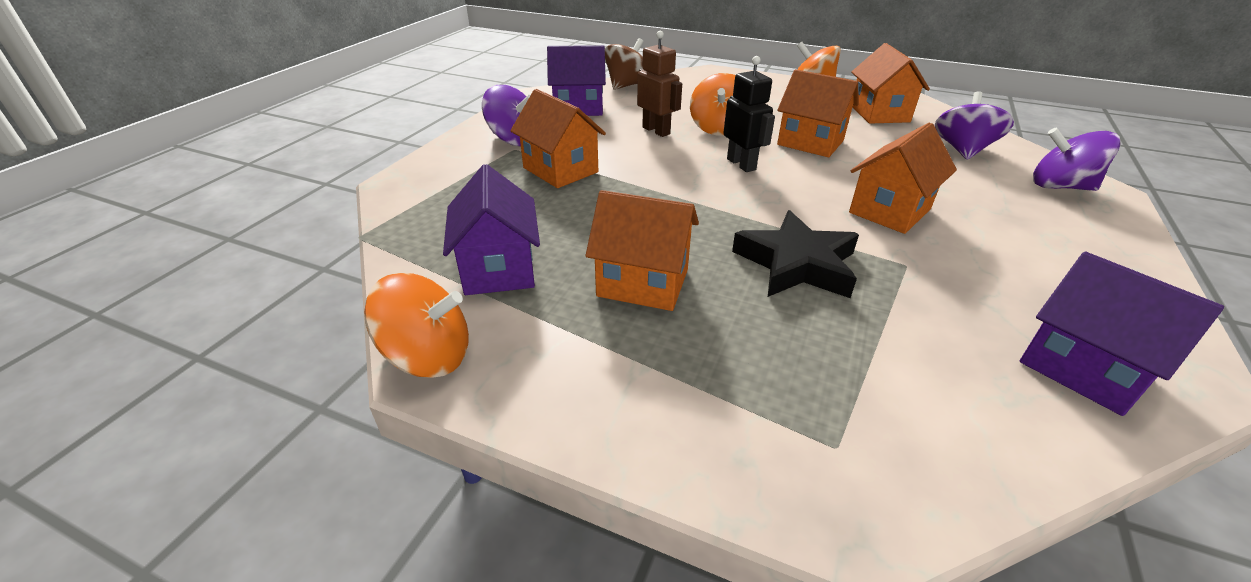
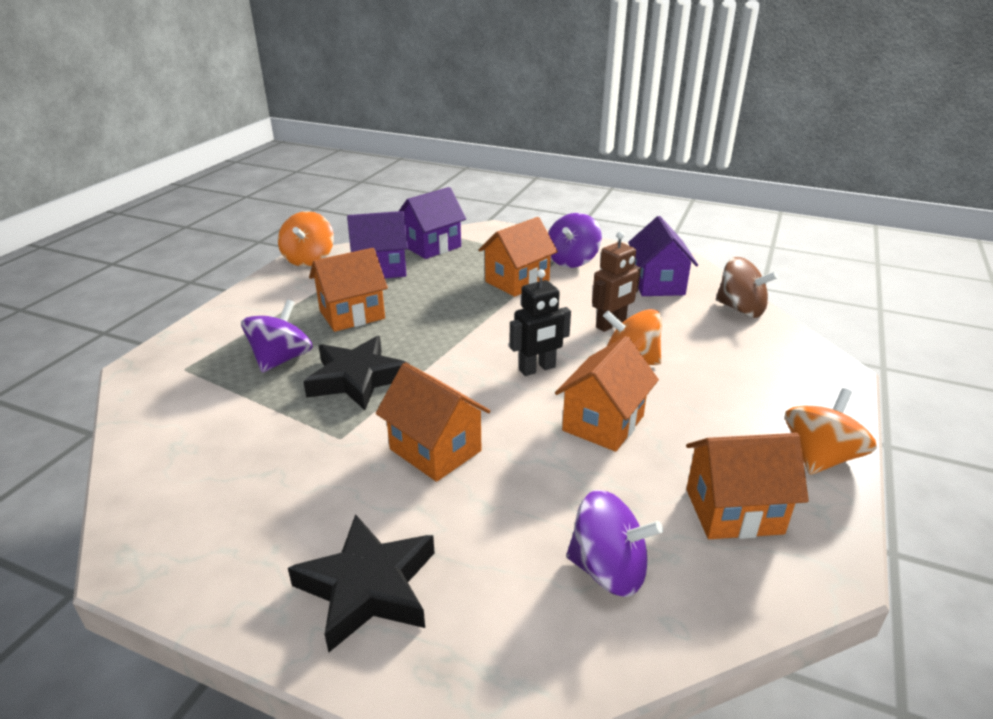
camera: 90 degrees right, 5 degrees down
orange house [586,190,699,311] -> orange house turned 45 degrees clockwise [309,248,388,332]
purple house [1020,252,1224,416] -> purple house moved to [399,187,466,259]
purple spinning top [1033,128,1121,191] -> purple spinning top moved to [241,299,313,373]
none -> black star [288,514,434,653]

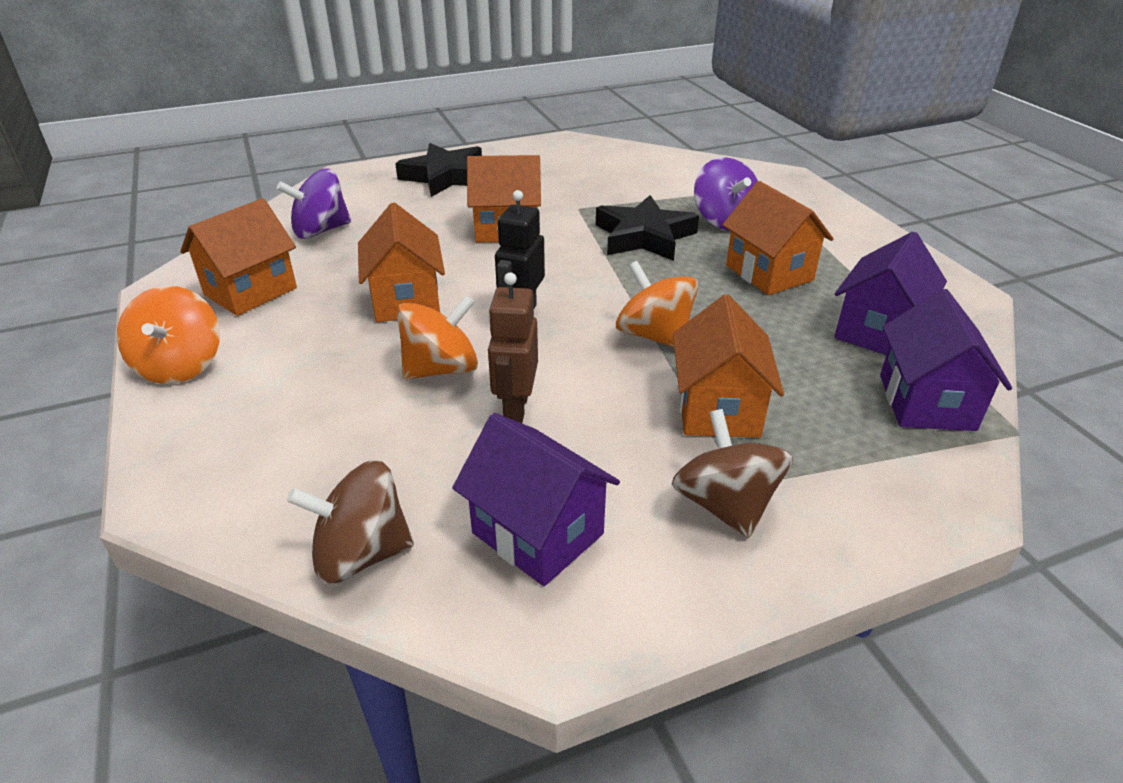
camera: 135 degrees right, 5 degrees up
orange spinning top [278,211,334,267] -> orange spinning top moved to [616,261,698,348]
orange house [309,248,388,332] -> orange house turned 45 degrees counterclockwise [723,181,834,295]
purple spinning top [548,213,602,268] -> brown spinning top [672,409,793,539]

